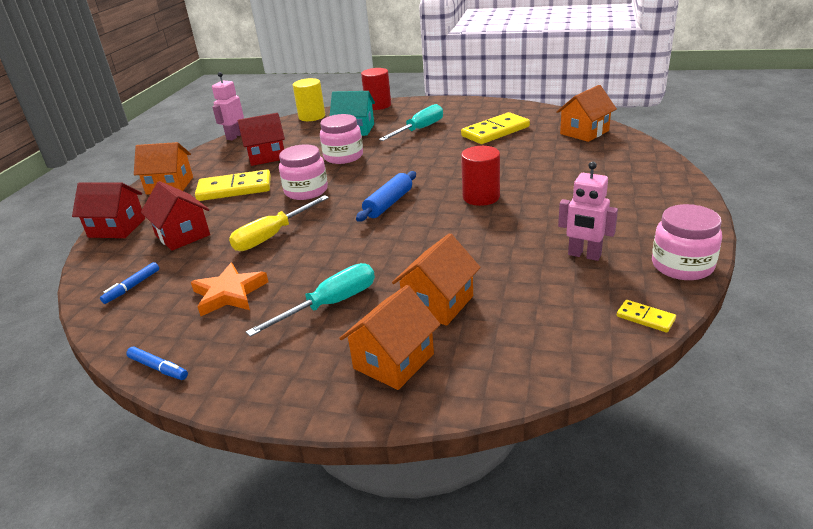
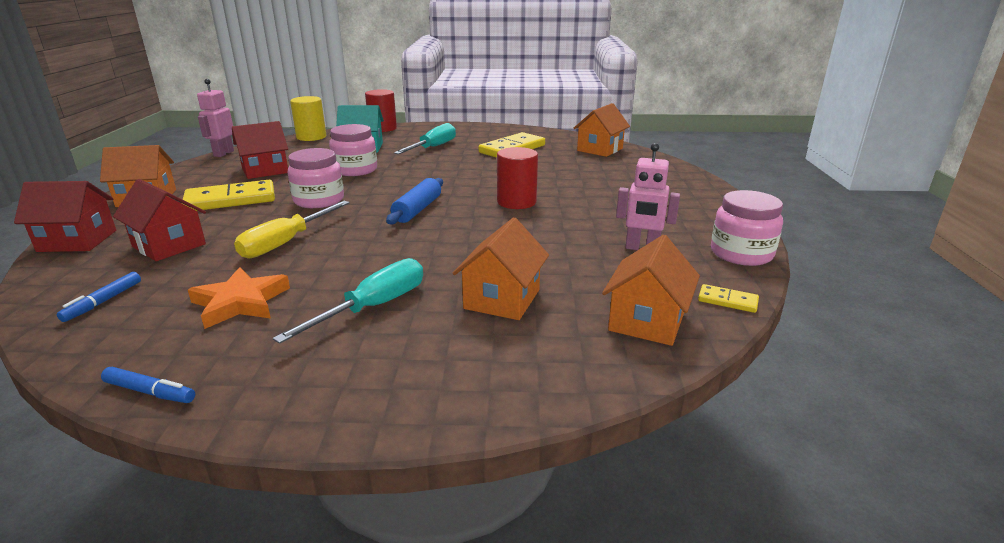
camera: 15 degrees left, 5 degrees down
orange house [339,285,440,390] -> orange house moved to [602,235,700,346]

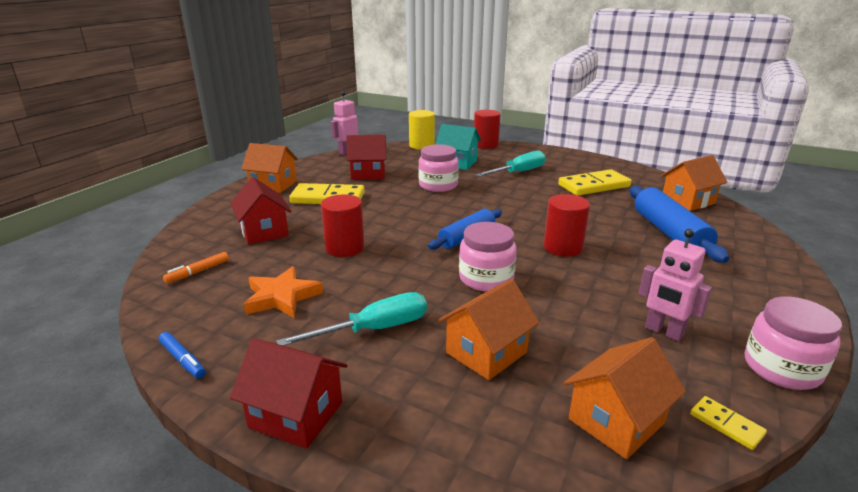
camera: 25 degrees right, 0 degrees up
red house [14,181,116,252] -> red house moved to [230,338,348,449]
blue marker [57,272,141,322] -> orange marker [163,252,229,283]
yellow screwdriver [234,201,350,259] -> red cylinder [321,194,365,257]
pink jar [288,148,344,208] -> pink jar moved to [459,222,517,291]
none -> blue rolling pin [630,186,729,263]

